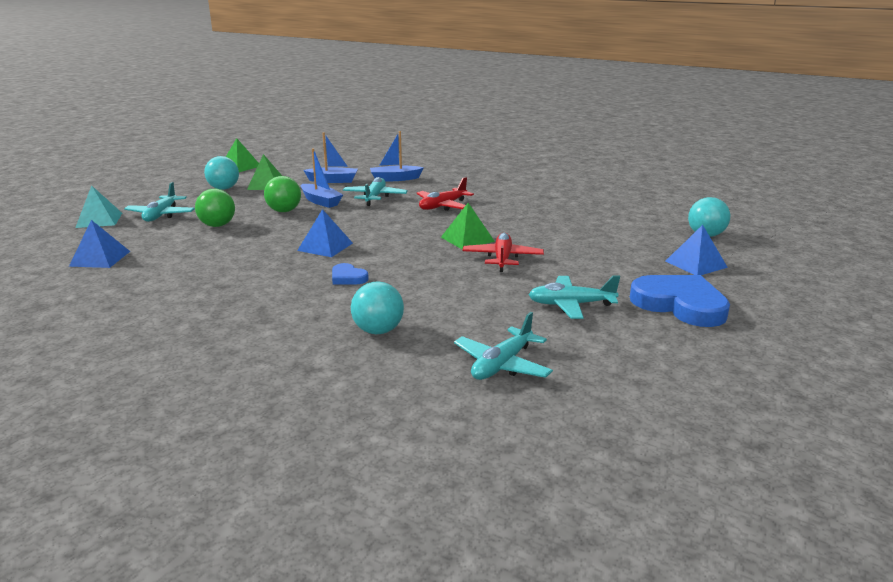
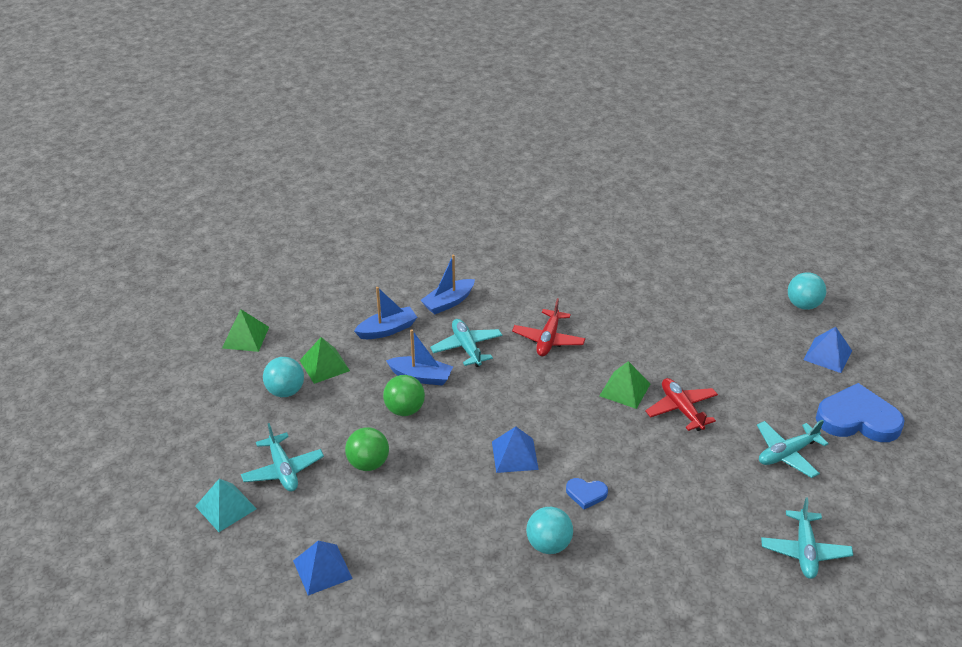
camera: 30 degrees left, 15 degrees up
turquoise ball [351,281,404,334] -> turquoise ball moved to [526,507,573,554]

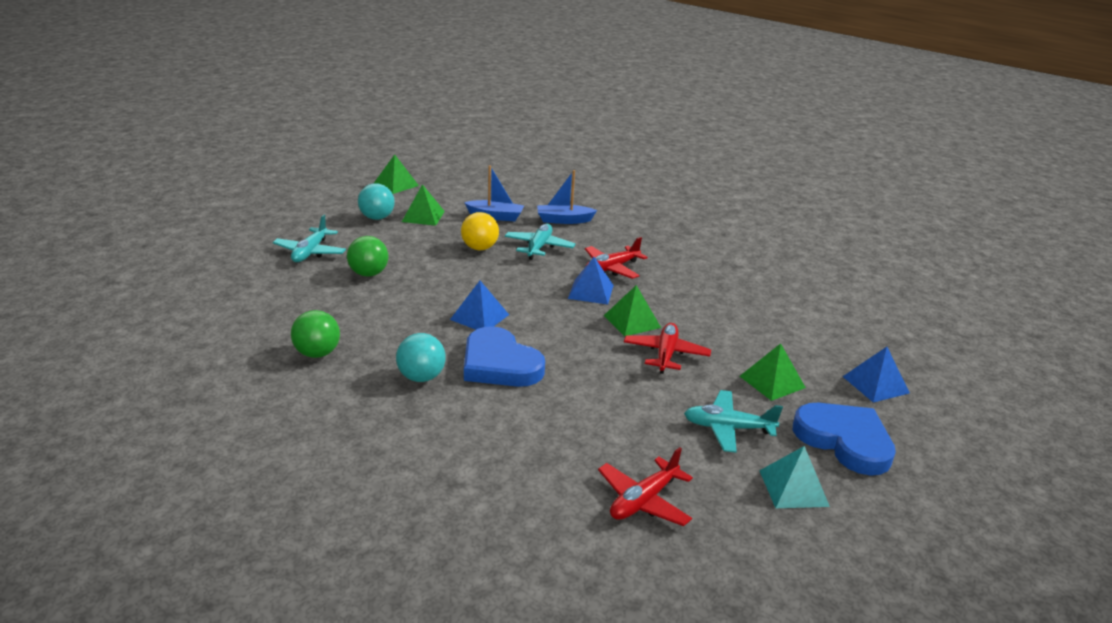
camera: 35 degrees right, 10 degrees down
turquoise pyramid [195,478,257,532] -> turquoise pyramid moved to [759,446,830,508]
blue pyramid [293,541,353,595] -> blue pyramid moved to [568,257,614,304]
green ball [383,375,425,416] -> green ball moved to [291,310,340,358]
blue boat [386,329,453,386] -> yellow ball [461,212,499,250]
blue heart [566,478,608,509] -> blue heart [464,326,545,387], size x2.12
turquoise plane [761,498,853,579] -> red plane [598,447,693,526]
turquoise ball [788,272,826,310] -> none
none -> green pyramid [740,343,806,401]

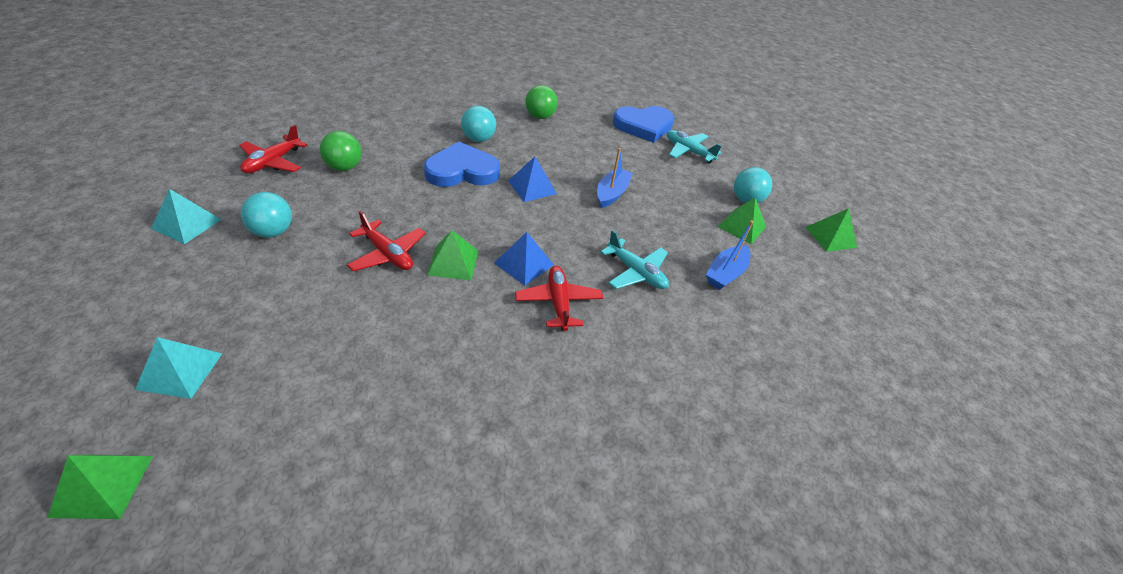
camera: 115 degrees right, 15 degrees up
green ball [347,236,388,277] -> green ball moved to [320,131,362,171]
yellow ball [461,212,499,250] -> none
blue boat [537,170,597,224] -> blue boat moved to [597,148,633,208]
red plane [598,447,693,526] -> red plane turned 135 degrees counterclockwise [239,125,307,173]
turquoise plane [684,390,783,453] -> turquoise ball [241,192,292,238]
green pyramid [740,343,806,401] -> green pyramid moved to [47,454,153,519]
blue heart [793,403,896,476] -> blue heart moved to [613,106,675,143]
blue pyramid [842,347,910,403] -> turquoise pyramid [135,337,222,399]

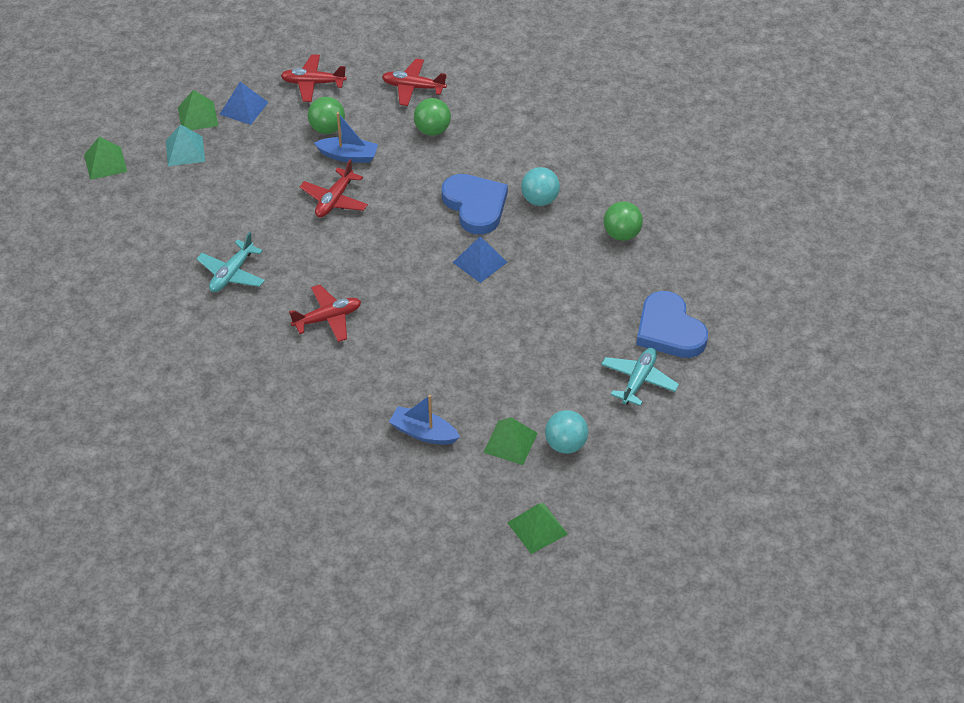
camera: 80 degrees right, 5 degrees up
turquoise pyramid [151,189,222,244] -> red plane [281,54,347,102]
turquoise ball [241,192,292,238] -> green ball [308,97,345,134]
green pyramid [427,230,478,281] -> green pyramid moved to [178,90,218,130]
blue pyramid [494,232,554,286] -> blue pyramid moved to [219,82,268,125]
blue boat [597,148,633,208] -> blue boat moved to [314,112,378,163]
turquoise plane [601,230,669,289] -> turquoise plane moved to [196,232,265,292]

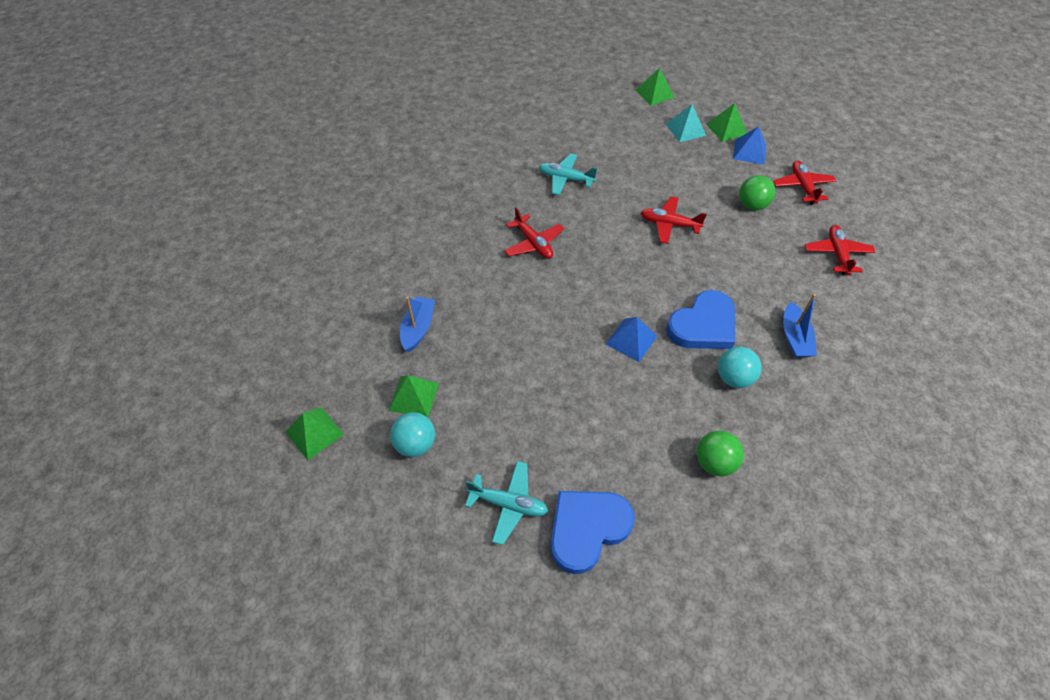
camera: 80 degrees right, 5 degrees up
blue boat [314,112,378,163] -> blue boat moved to [783,294,817,357]
green ball [414,98,451,136] -> none

